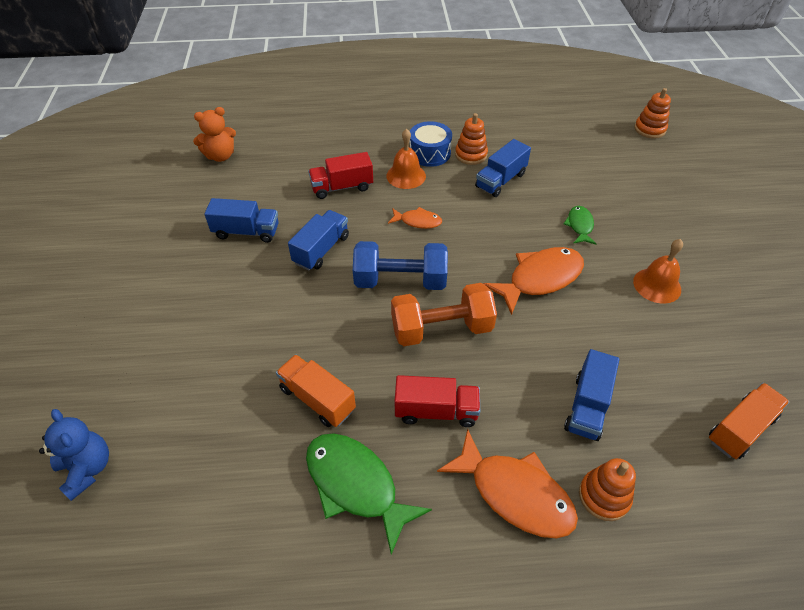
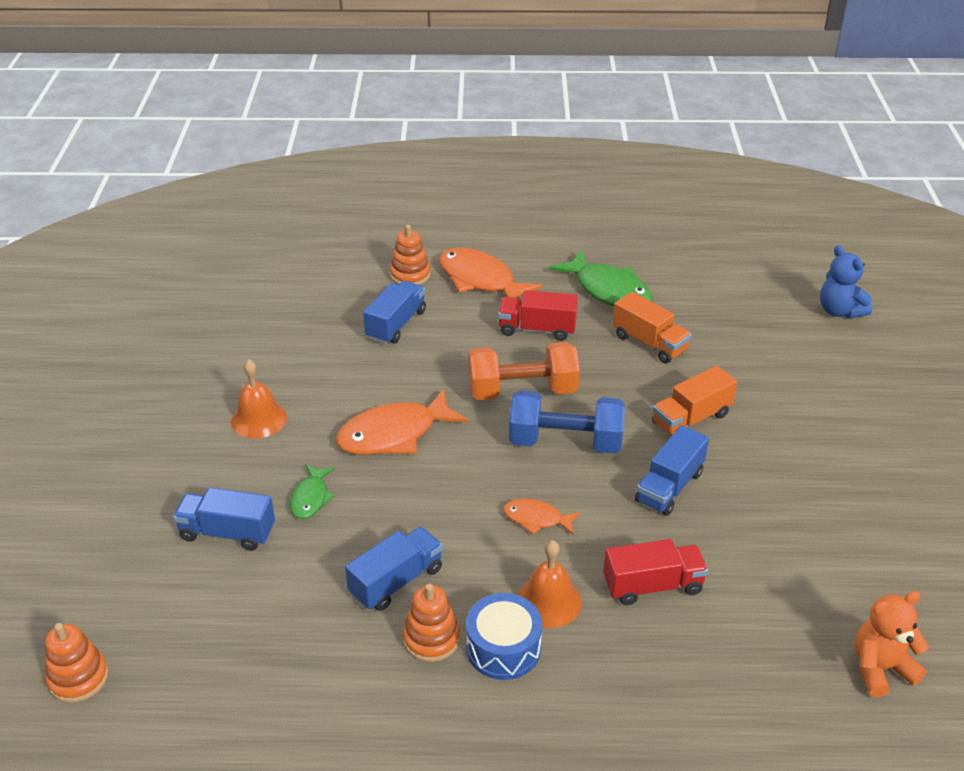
camera: 175 degrees left, 10 degrees down
blue truck [204,198,279,243] -> blue truck moved to [173,487,275,551]
orange truck [709,383,789,459] -> orange truck moved to [652,366,737,436]

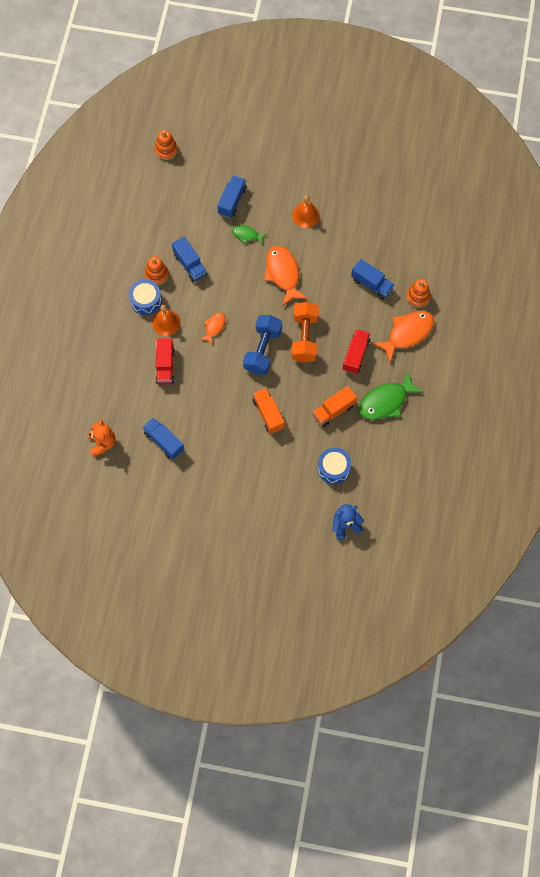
camera: 100 degrees right, 30 degrees up
blue truck [635,425,709,516] -> blue truck moved to [142,417,184,460]
none -> blue drum [318,448,351,484]

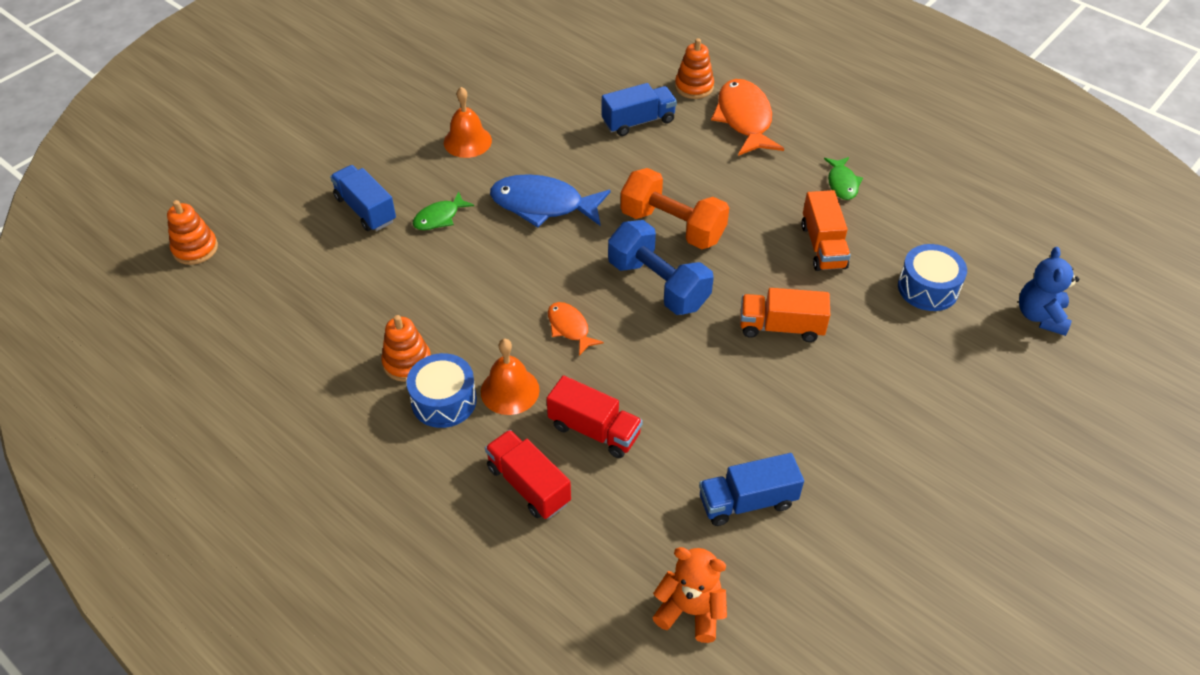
camera: 60 degrees left, 20 degrees down
blue truck [172,236,207,282] -> none
orange fish [264,246,308,306] -> blue fish [490,174,611,227]
red truck [343,329,370,374] -> red truck moved to [485,430,571,519]
green fish [359,370,424,420] -> green fish [824,157,863,200], size x0.54

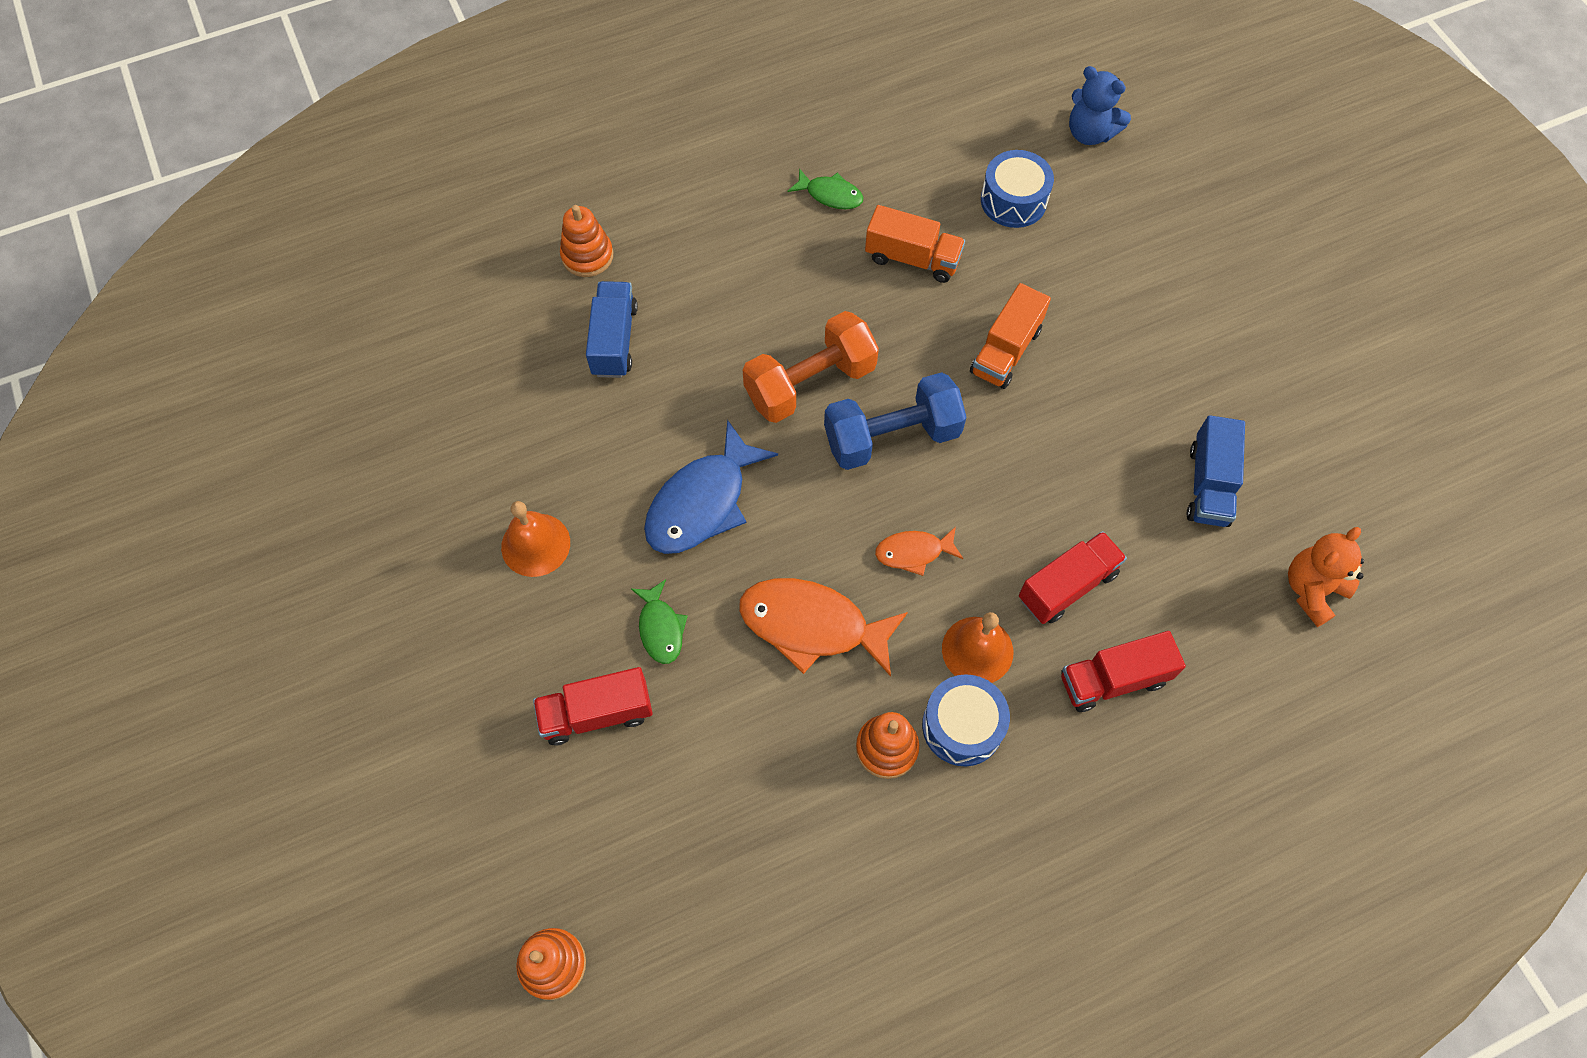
camera: 65 degrees left, 15 degrees up
blue truck [330,165,396,231] -> red truck [533,667,653,745]
orange fish [711,79,784,156] -> orange fish moved to [739,578,908,676]

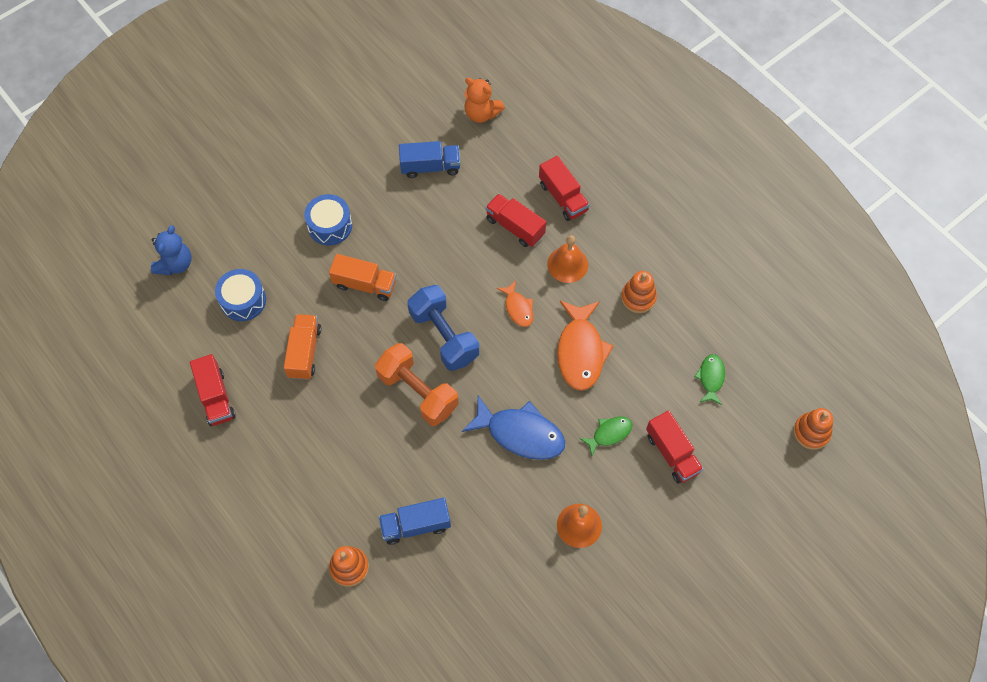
camera: 105 degrees left, 0 degrees up
green fish [787,168,864,210] -> green fish moved to [694,354,725,405]
blue drum [922,674,1010,766] -> blue drum moved to [304,194,352,245]
none -> red truck [190,354,236,426]

